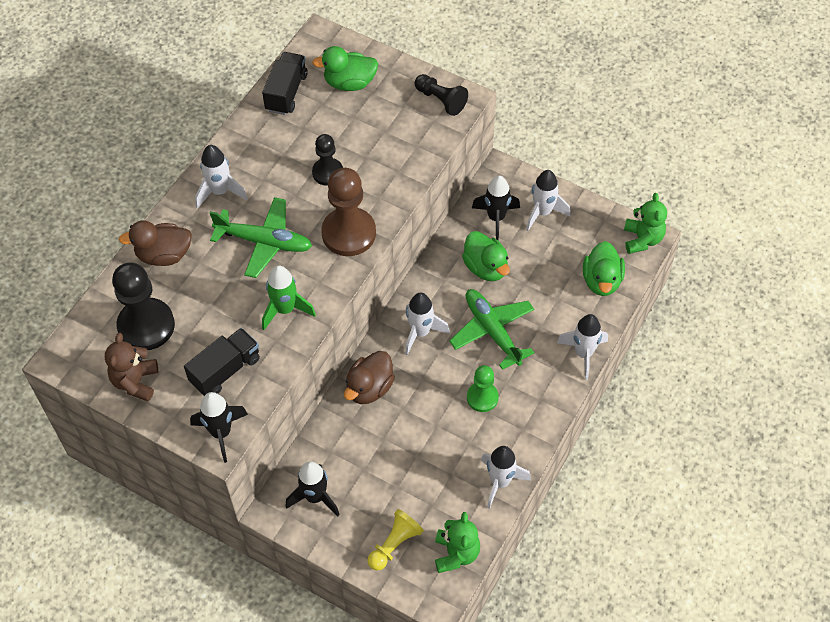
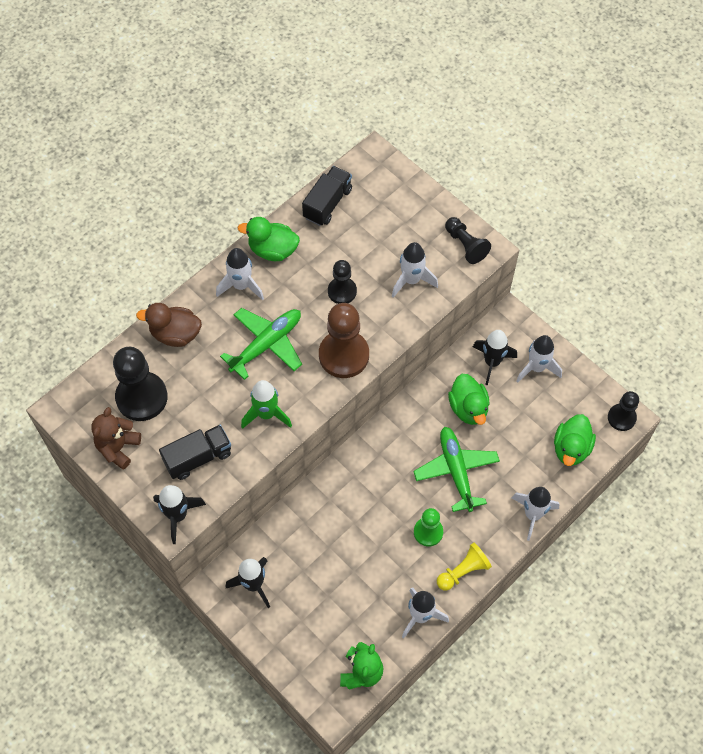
camera: 15 degrees right, 5 degrees up
green plane [210,197,312,278] -> green plane turned 75 degrees counterclockwise [220,308,302,380]
green duck [312,46,378,91] -> green duck moved to [237,217,300,261]
brown duck [344,351,395,404] -> none
yellow pawn [367,509,424,571] -> yellow pawn moved to [437,543,492,590]
white rocket [405,293,450,355] -> white rocket moved to [392,242,438,298]
green teddy bear [624,193,667,254] -> black pawn [608,391,639,431]

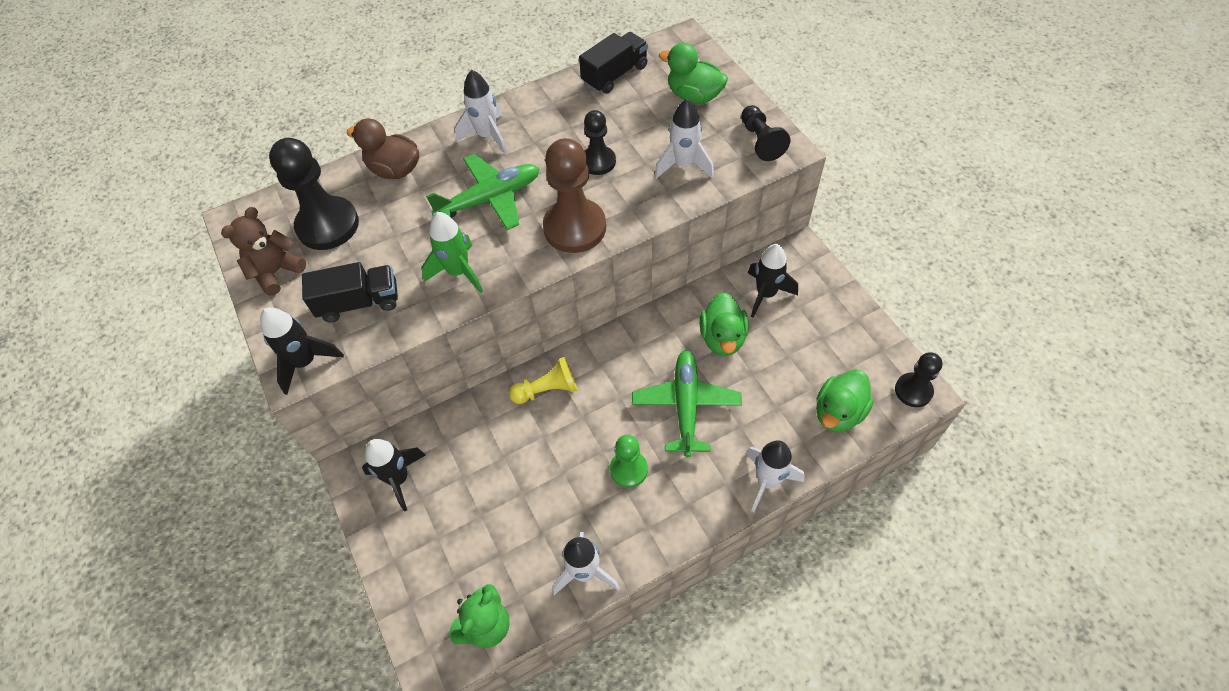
camera: 20 degrees right, 5 degrees down
green duck [237,217,300,261] -> green duck moved to [659,43,728,104]
yellow pawn [437,543,492,590] -> yellow pawn moved to [509,357,577,404]
white rocket [516,335,562,383] -> none

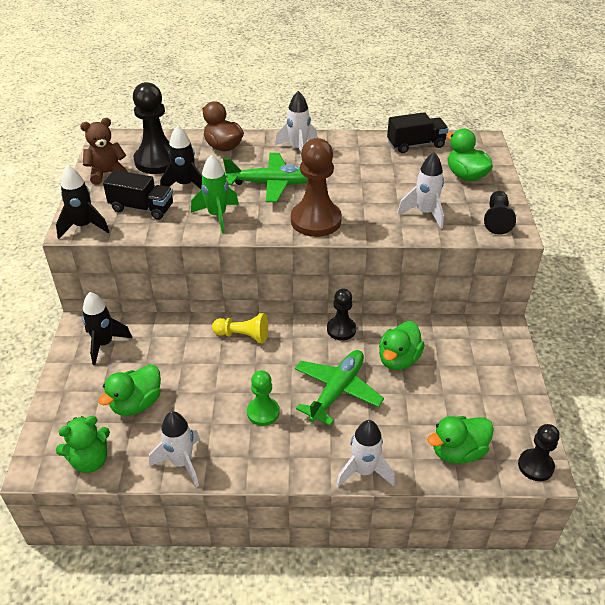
camera: 25 degrees right, 15 degrees down
black pawn [584,110,616,175] -> black pawn moved to [327,289,356,341]
black rocket [748,244,798,318] -> black rocket moved to [160,125,202,189]
none -> green duck [98,364,161,416]

